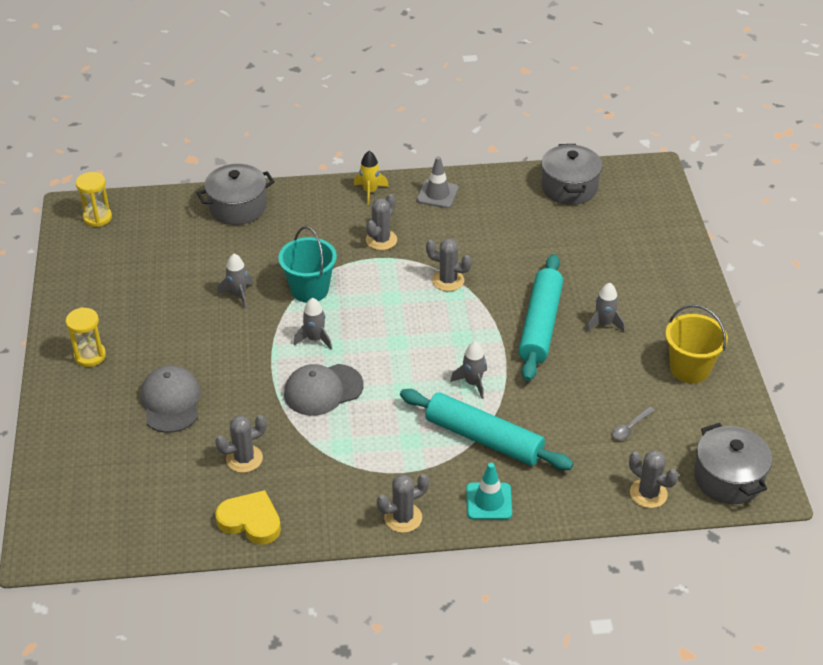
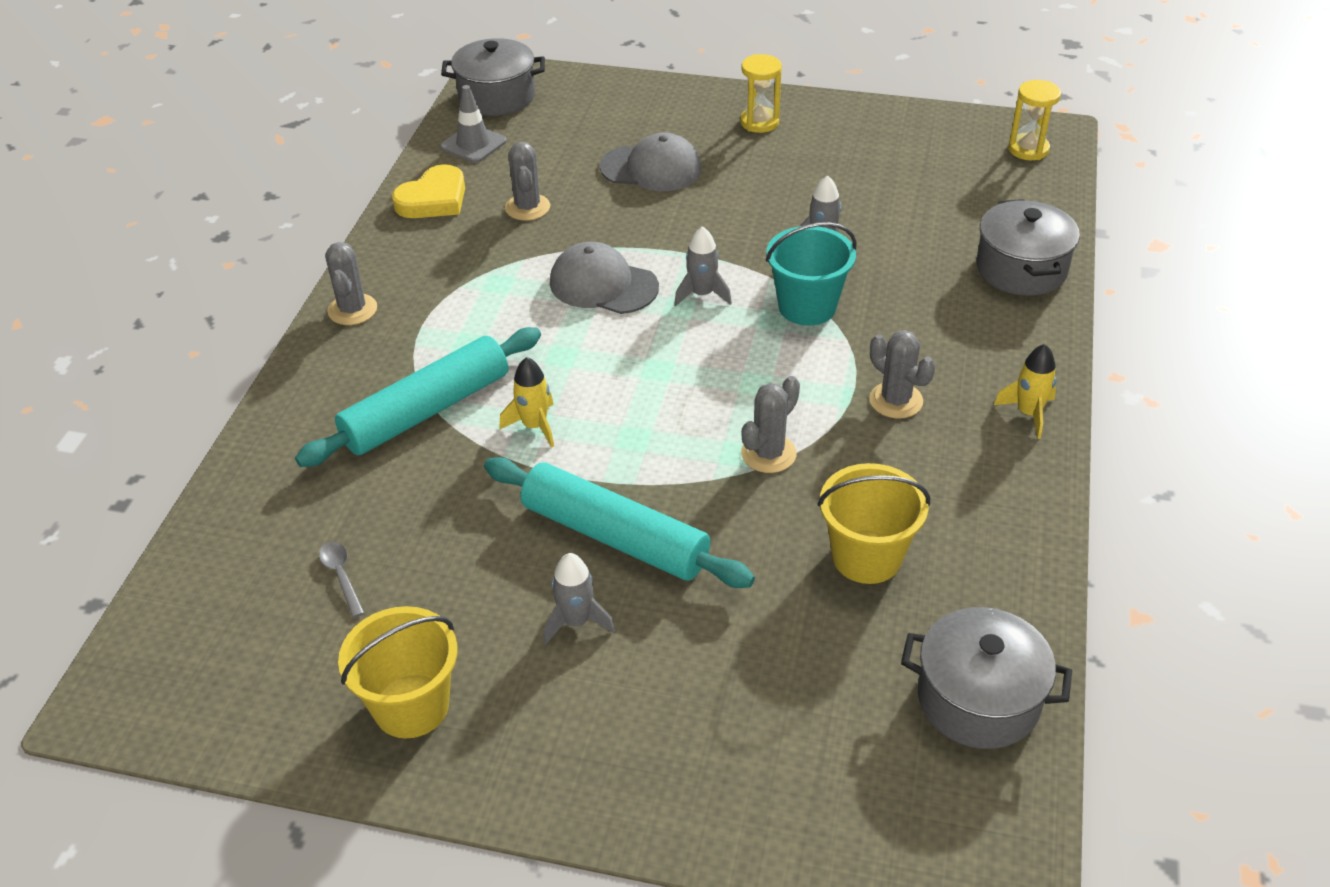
camera: 110 degrees right, 0 degrees up
grey cap [284,364,364,416] -> grey cap turned 60 degrees counterclockwise [550,242,659,314]
grey traffic cone [417,156,459,208] -> grey traffic cone moved to [440,85,507,163]
grey rocket [450,342,487,399] -> yellow rocket [499,357,554,447]
turquoise traffic cone [466,463,512,520] -> none
grey cactus [629,450,678,508] -> none
grey pot [694,423,772,504] -> grey pot moved to [441,38,545,116]
none -> yellow bucket [818,463,930,584]

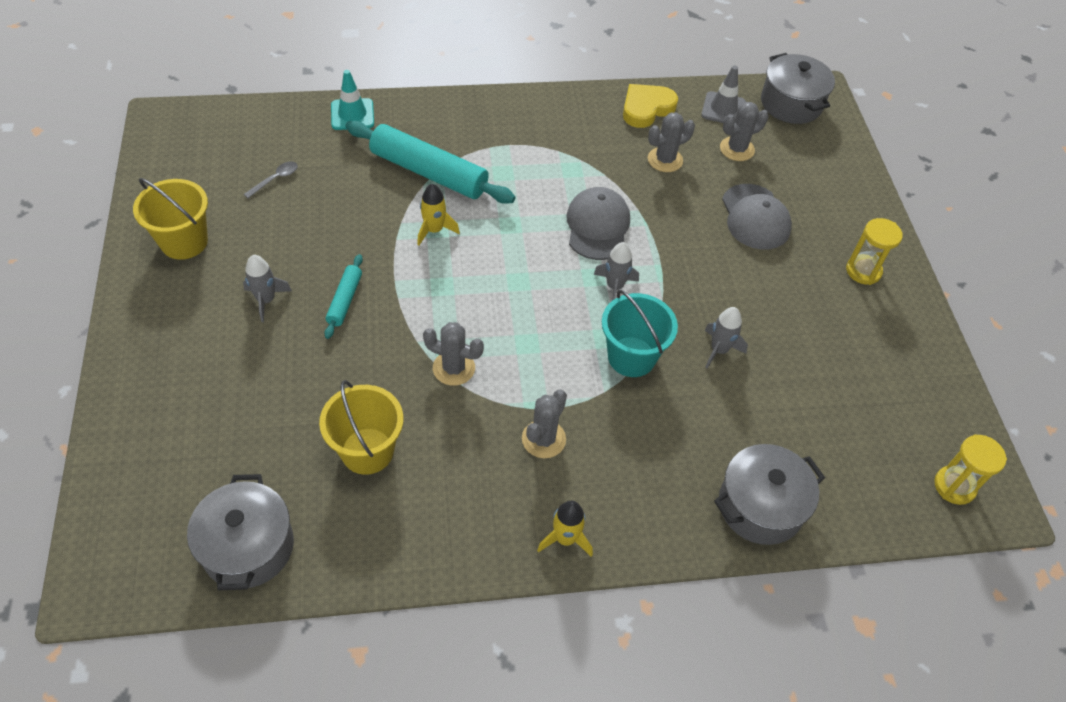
camera: 65 degrees right, 10 degrees up
grey cactus [325,242,377,325] -> grey cactus moved to [720,102,769,161]
yellow heart [392,164,465,218] -> yellow heart turned 120 degrees clockwise [623,84,678,128]
turquoise rolling pin [484,457,755,588] -> turquoise rolling pin [324,254,363,339], size x0.49
none -> turquoise traffic cone [331,70,374,130]

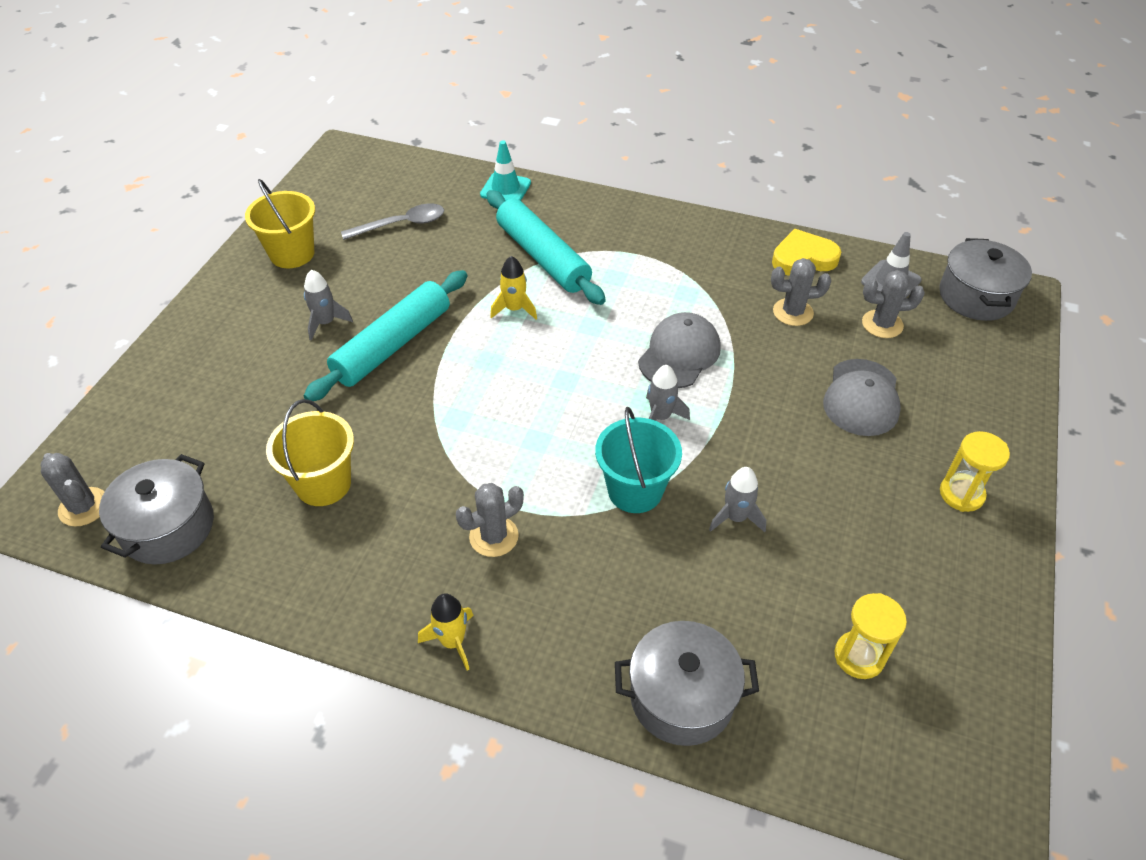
camera: 30 degrees right, 5 degrees down
grey spoon [244,161,298,198] -> grey spoon [341,204,444,240], size x1.69
turquoise rolling pin [324,254,363,339] -> turquoise rolling pin [304,270,467,401], size x2.03
grey cactus [423,322,484,386] -> grey cactus moved to [41,453,104,527]
yellow hourglass [934,434,1007,505] -> yellow hourglass moved to [835,593,907,679]

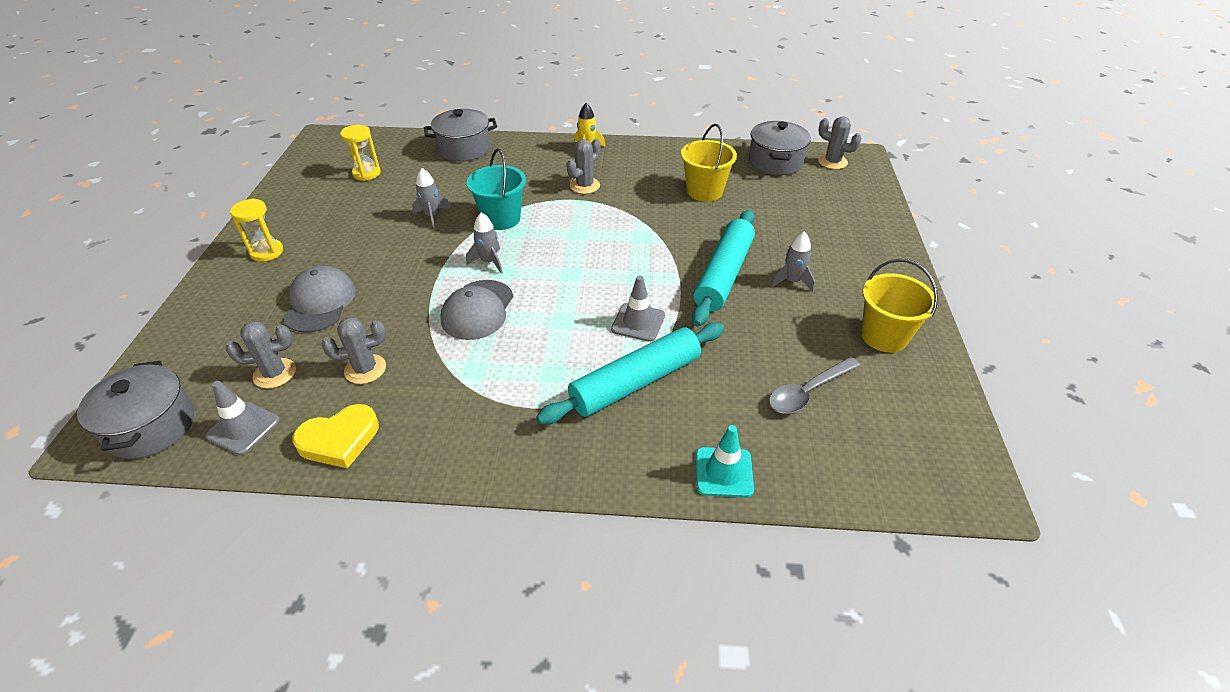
camera: 165 degrees right, 5 degrees down
turquoise rolling pin [487,190,606,305] -> turquoise rolling pin turned 75 degrees counterclockwise [536,323,724,424]
yellow rocket [490,256,537,319] -> grey traffic cone [611,276,665,342]

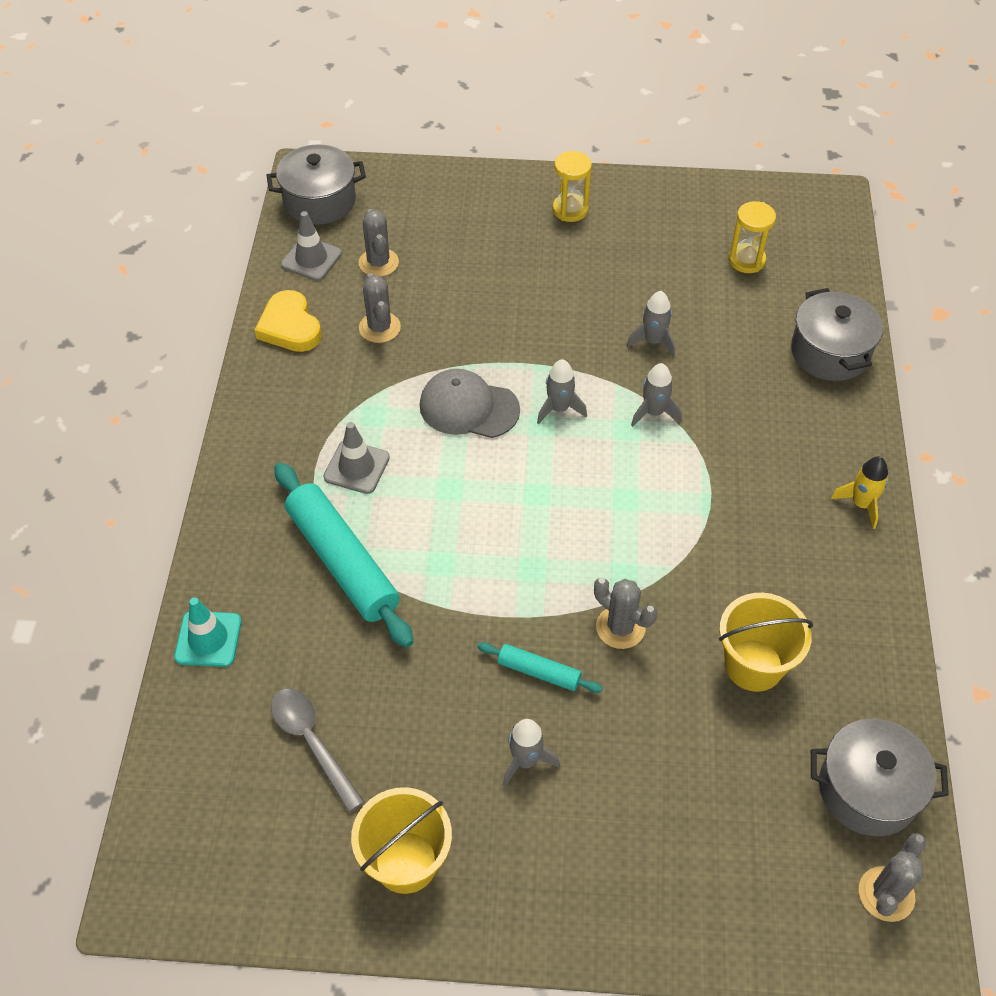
camera: 90 degrees right, 10 degrees up
grey cap [283,266,356,333] -> none
turquoise bucket [467,149,526,230] -> grey rocket [631,363,682,427]
grey cactus [567,139,601,194] -> grey cactus moved to [594,578,657,649]
grey traffic cone [611,276,665,342] -> grey traffic cone moved to [324,422,390,494]
turquoise rolling pin [692,210,755,326] -> turquoise rolling pin [477,642,603,693], size x0.49

